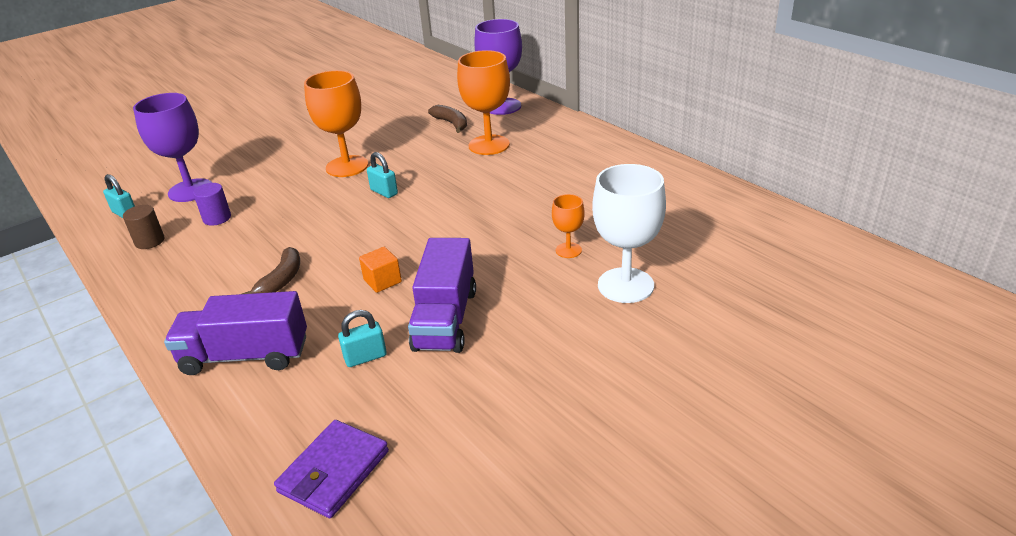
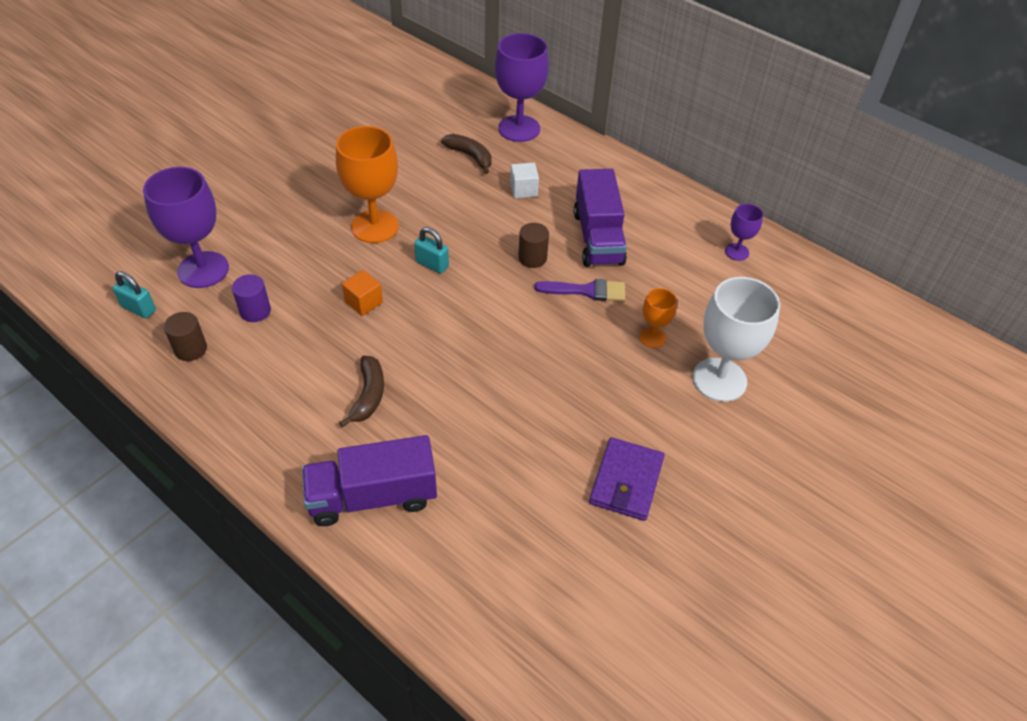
camera: 15 degrees left, 15 degrees up
purple wallet [274,420,389,518] -> purple wallet moved to [589,437,665,521]
turquoise padlock [338,310,387,367] -> none
orange cube [359,247,402,293] -> orange cube moved to [342,270,383,316]
purple truck [408,238,476,353] -> purple truck moved to [574,169,627,267]
orange goblet [457,50,510,155] -> white cube [510,163,539,198]
none -> brown cylinder [518,223,549,268]
none -> purple brush [534,279,625,301]
none -> purple goblet [725,204,763,261]

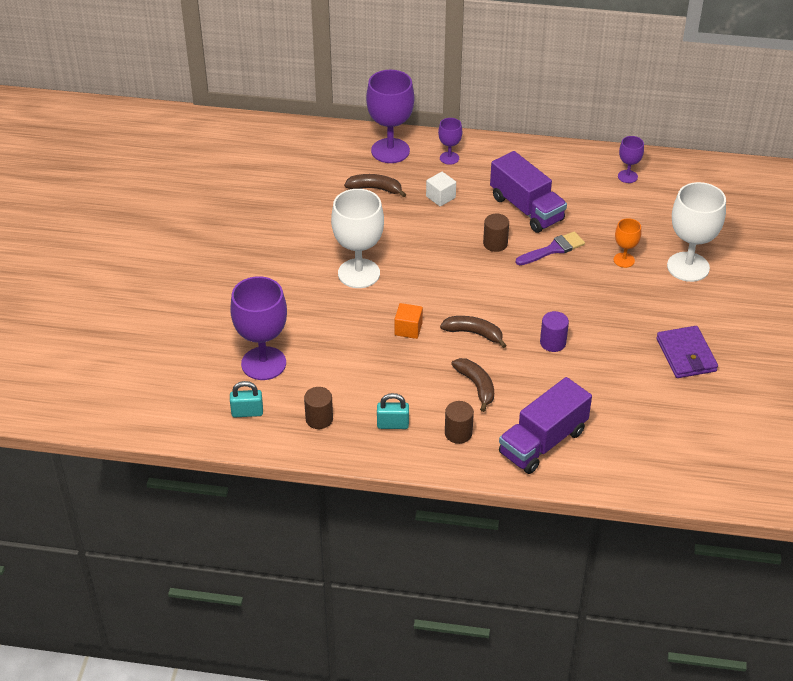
camera: 30 degrees left, 5 degrees down
purple cylinder [232,274,271,322] -> purple cylinder moved to [540,311,569,352]
orange goblet [336,126,399,243] -> white goblet [331,189,384,288]
turquoise padlock [414,227,449,274] -> turquoise padlock moved to [377,393,409,429]
none -> purple goblet [438,118,462,165]
none -> brown banana [440,316,507,348]
none -> brown cylinder [445,401,474,444]

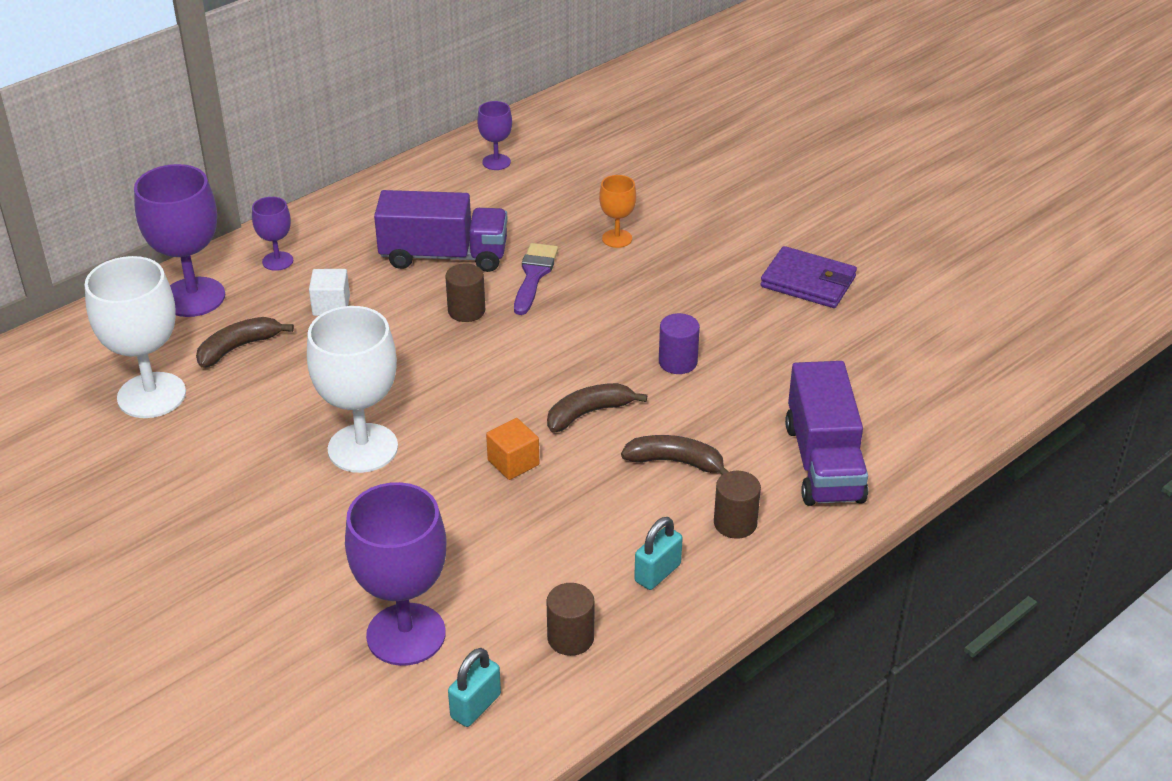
camera: 50 degrees left, 5 degrees down
white goblet [667,182,726,282] -> white goblet moved to [85,256,186,418]

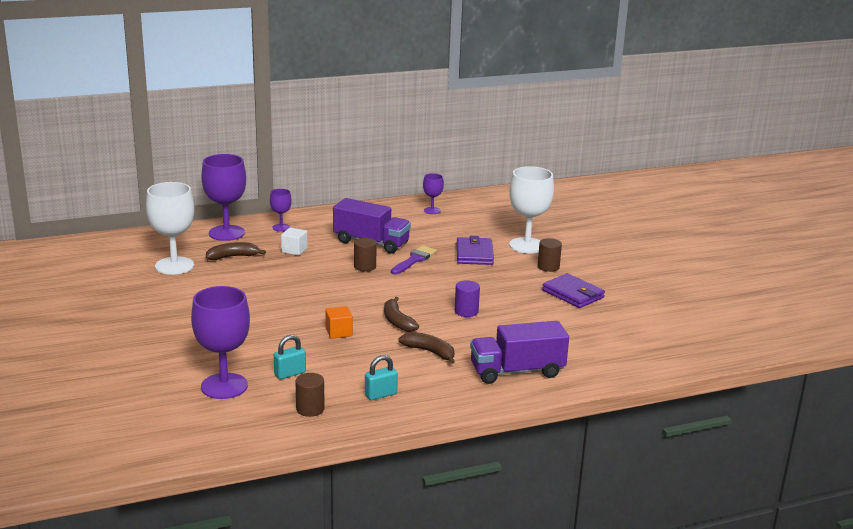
camera: 20 degrees right, 15 degrees down
white goblet [307,306,398,473] -> white goblet moved to [509,166,554,254]
turquoise padlock [448,648,501,727] -> turquoise padlock moved to [274,335,306,379]
brown banana [547,383,647,432] -> brown banana turned 105 degrees counterclockwise [384,297,419,332]
orange goblet [599,175,636,248] -> purple wallet [457,236,494,265]
brown cylinder [714,471,761,539] -> brown cylinder moved to [538,238,562,272]
purple truck [785,361,868,506] -> purple truck turned 60 degrees clockwise [470,321,569,384]

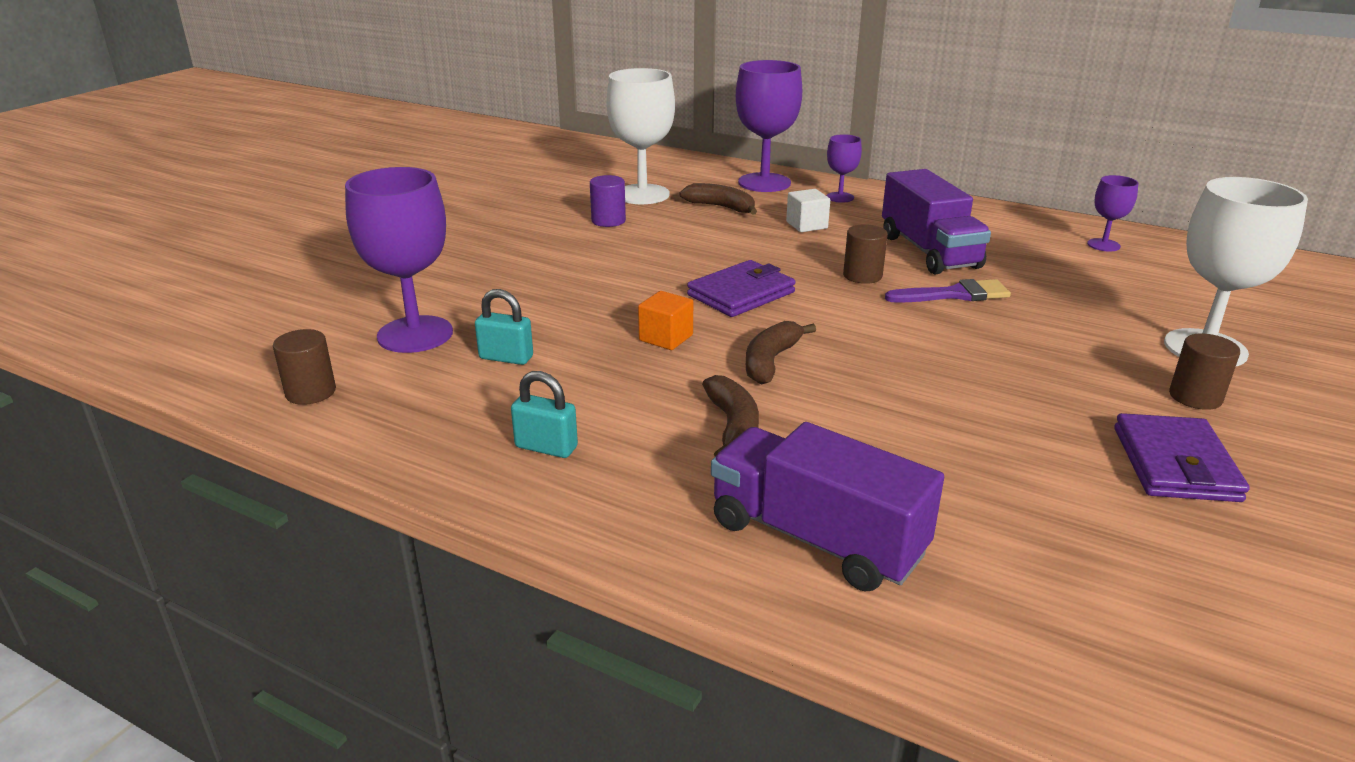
camera: 50 degrees right, 5 degrees up
brown cylinder [295,373,325,417] -> brown cylinder moved to [273,329,336,405]
purple cylinder [455,280,480,317] -> purple cylinder moved to [590,175,626,227]
purple wallet [457,236,494,265] -> purple wallet moved to [687,260,796,317]

